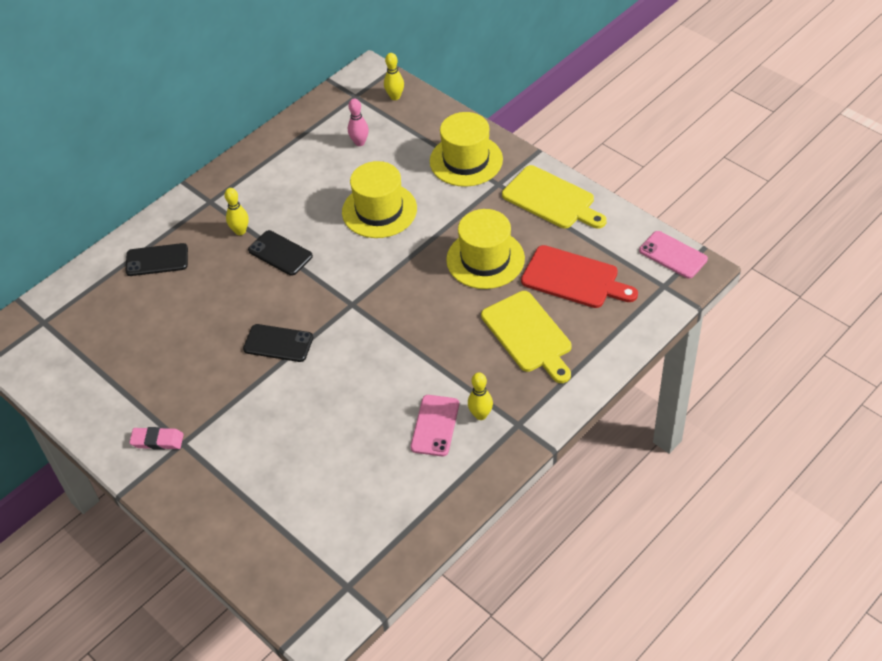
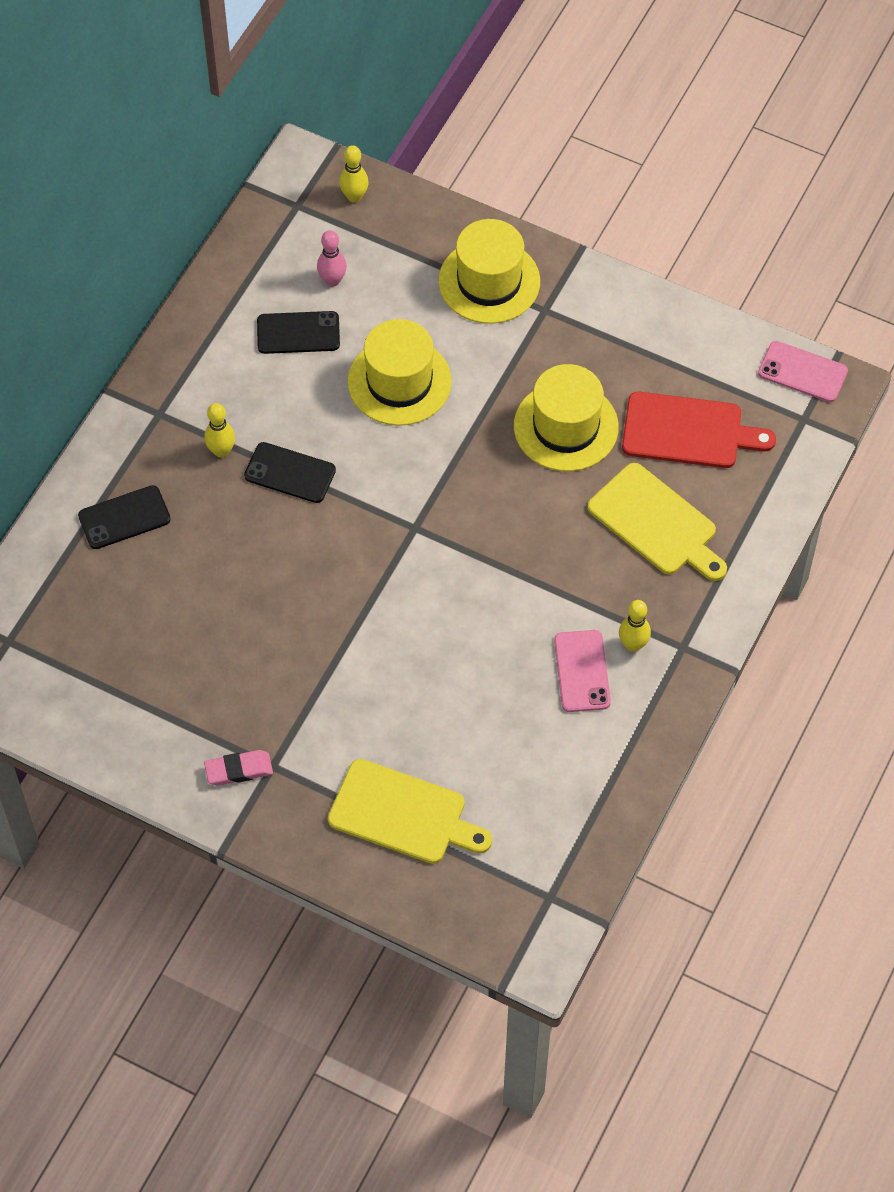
camera: 20 degrees left, 10 degrees up
black phone [243,324,313,362] -> black phone moved to [257,311,340,354]
yellow cutting board [502,165,607,229] -> yellow cutting board moved to [328,759,492,864]

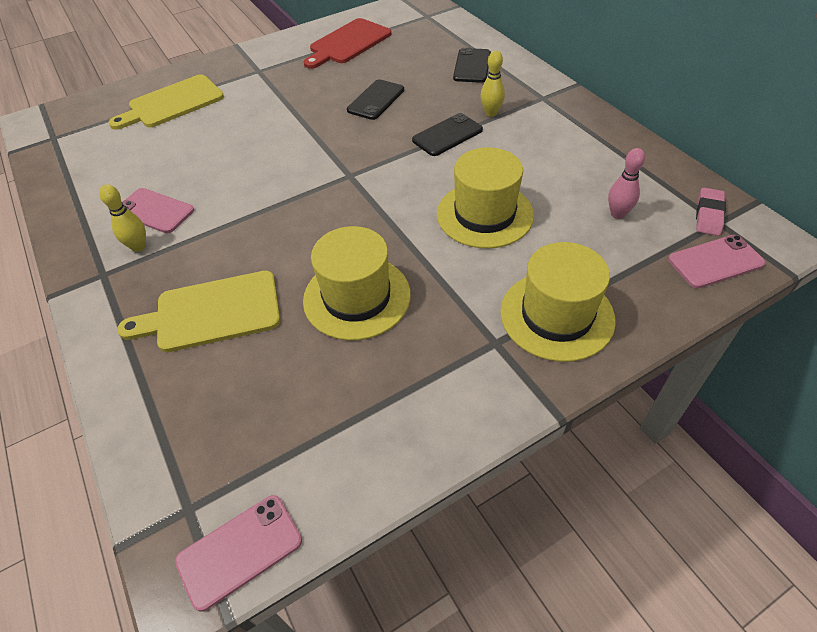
camera: 125 degrees right, 10 degrees down
pink eraser [204,750,273,786] -> pink eraser moved to [696,188,726,236]
black phone [257,311,340,354] -> black phone moved to [347,79,404,120]
yellow bowling pin [339,145,369,203] -> pink phone [668,235,765,288]
red cutting board [622,392,776,468] -> red cutting board moved to [304,18,391,69]

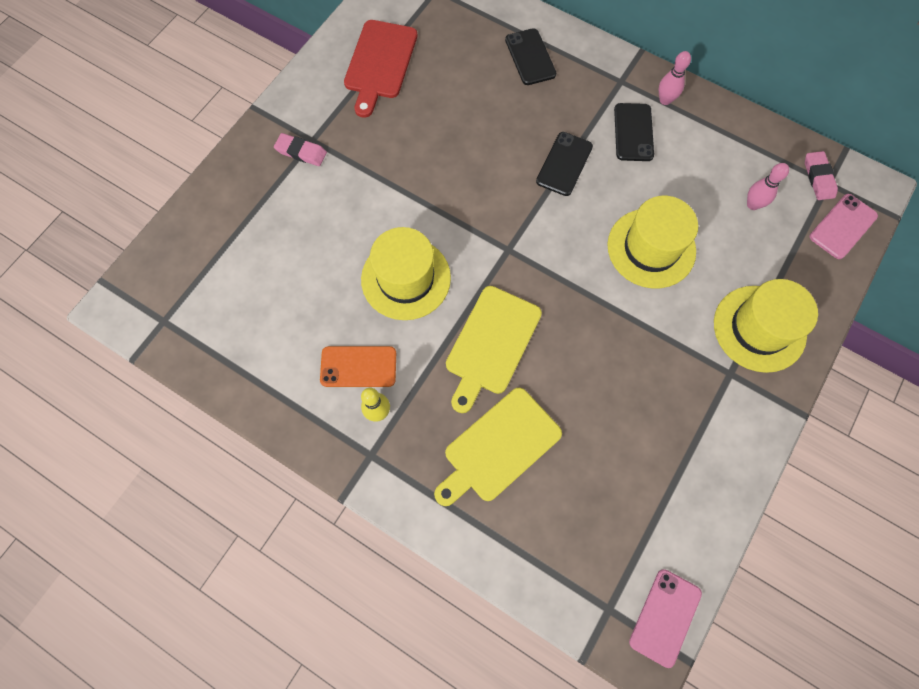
camera: 30 degrees left, 20 degrees up
yellow cutting board [109,74,224,130] -> yellow cutting board moved to [446,286,542,413]
pink phone [122,188,194,233] -> orange phone [320,346,396,387]
yellow hat [303,226,411,340] -> yellow hat moved to [361,227,451,320]
black phone [347,79,404,120] -> black phone moved to [614,103,654,161]
yellow bowling pin [480,51,505,117] -> none
none -> pink eraser [274,133,327,166]
none -> pink bowling pin [659,51,691,105]

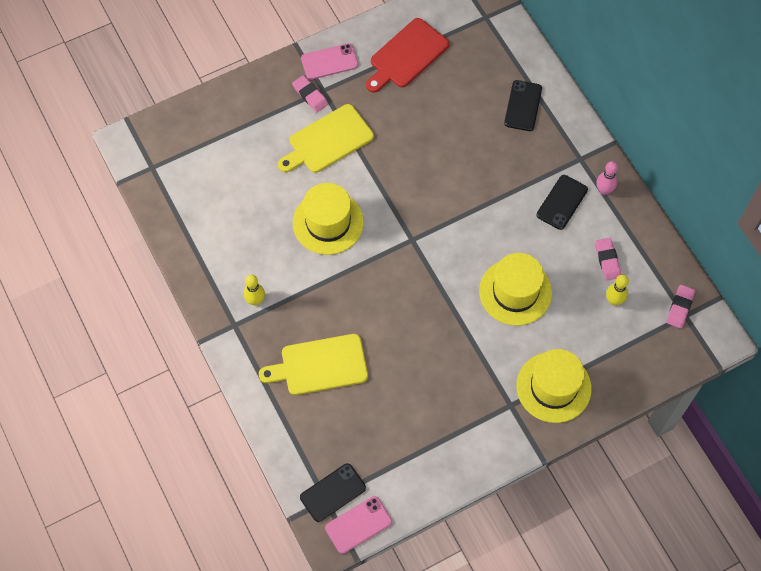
camera: 30 degrees right, 5 degrees down
orange phone [320,346,396,387] -> none
yellow cutting board [446,286,542,413] -> yellow cutting board moved to [278,104,374,173]
black phone [536,132,593,196] -> black phone moved to [300,463,366,522]
pink bowling pin [747,163,789,210] -> yellow bowling pin [606,275,629,306]
pink phone [810,194,878,259] -> pink phone moved to [301,43,358,80]
none -> pink eraser [595,238,621,280]

